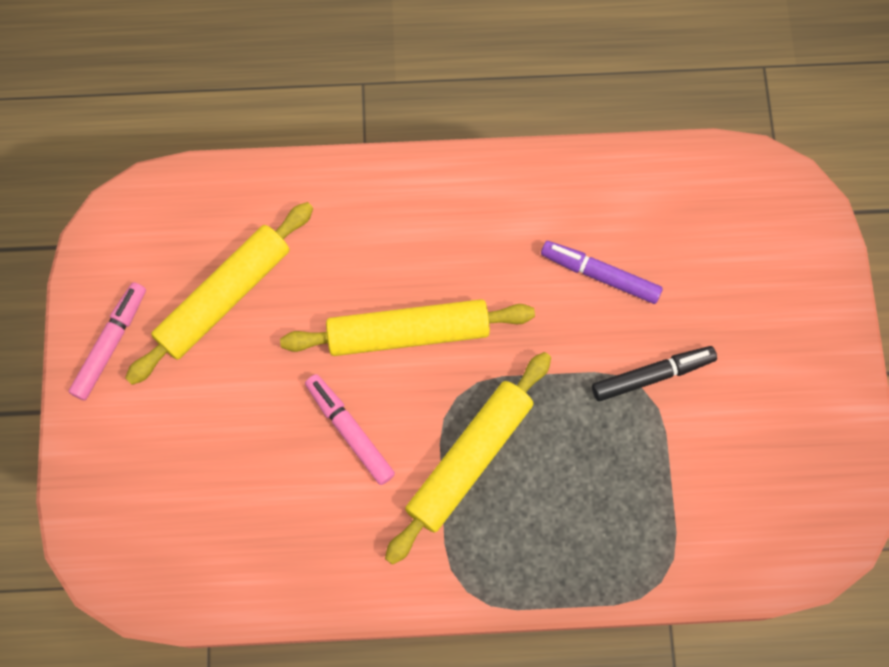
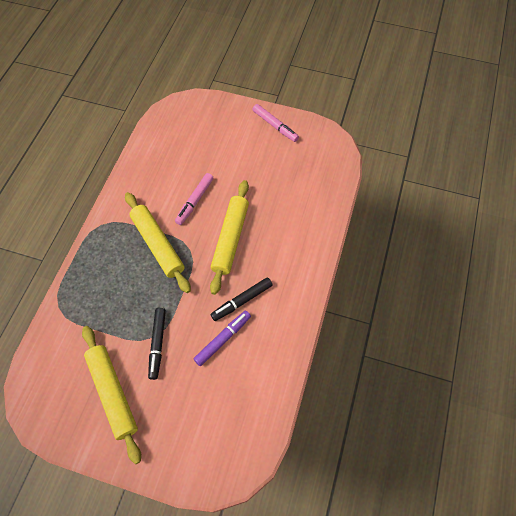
camera: 110 degrees right, 10 degrees down
yellow rolling pin [125,202,313,385] -> yellow rolling pin moved to [82,326,141,464]
pink marker [305,374,395,485] -> pink marker turned 135 degrees clockwise [175,173,213,225]
none -> black marker [211,277,272,321]

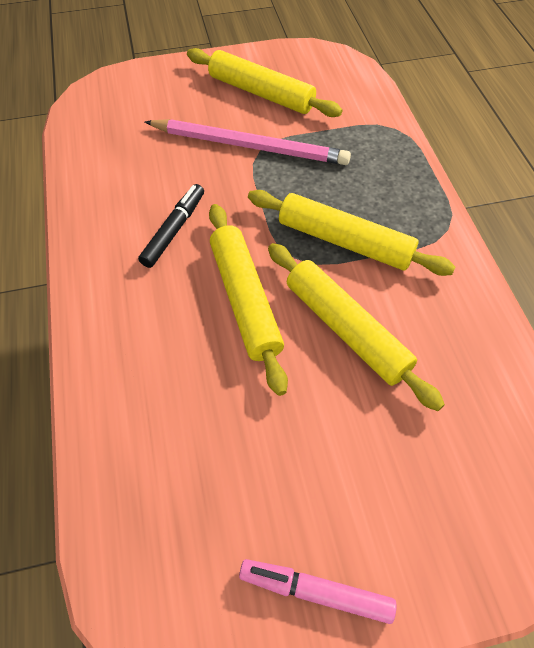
camera: 150 degrees right, 5 degrees down
black marker [148,308,166,380] -> pink pencil [145,119,351,165]
pink marker [175,173,213,225] -> yellow rolling pin [268,243,445,411]
purple marker [194,311,251,366] -> none

